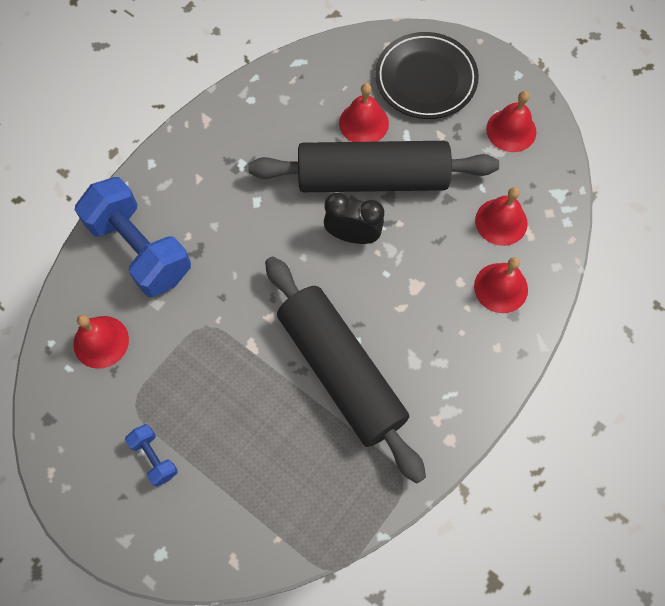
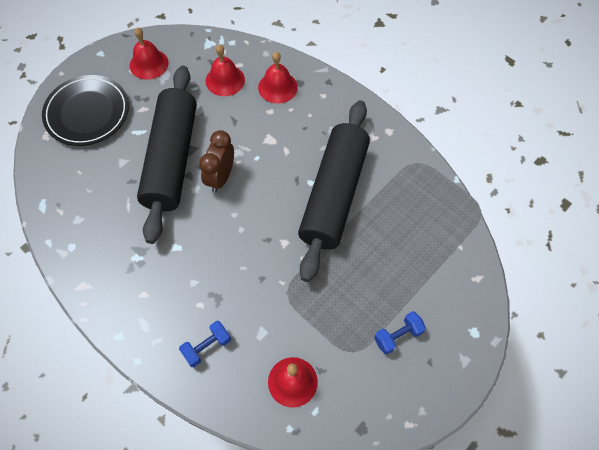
camera: 85 degrees left, 5 degrees down
blue dumbbell [75,177,191,297] -> blue dumbbell [179,321,231,367], size x0.45
black rolling pin [265,256,426,484] -> black rolling pin turned 45 degrees counterclockwise [298,100,370,282]
black clock [324,193,384,244] -> brown clock [199,130,234,193]
red bell [339,83,389,142] -> none

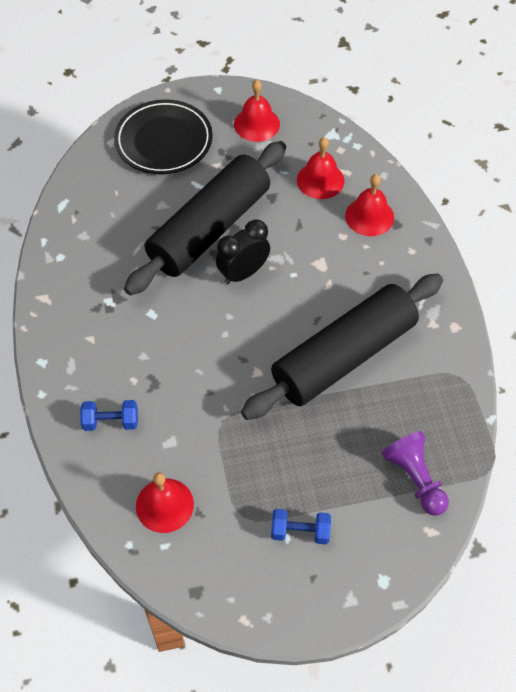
camera: 35 degrees right, 5 degrees down
brown clock [199,130,234,193] -> black clock [216,219,270,285]
none -> purple pawn [382,431,449,516]

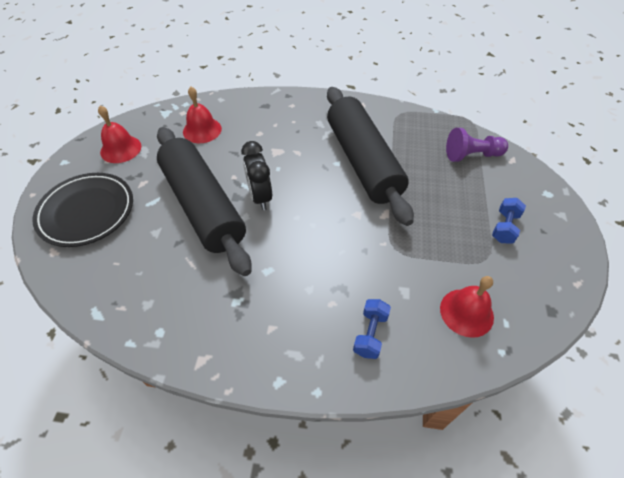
camera: 70 degrees left, 5 degrees down
red bell [345,174,394,236] -> none

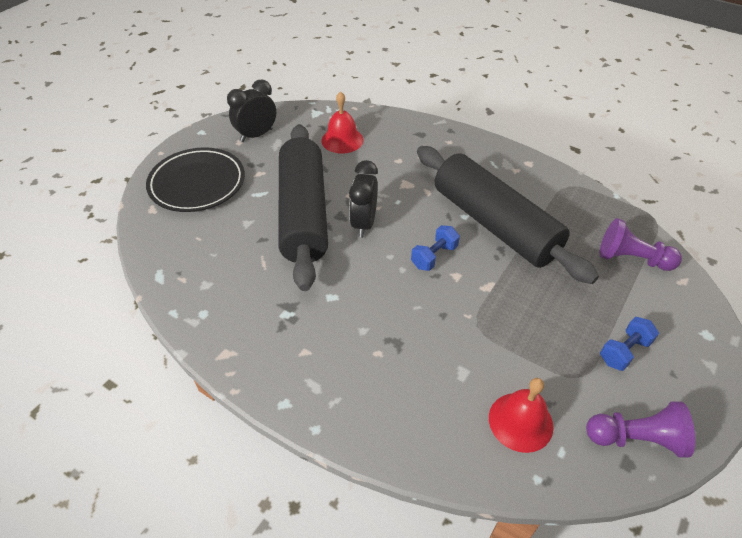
camera: 25 degrees right, 5 degrees down
red bell [98,106,141,163] -> black clock [227,79,276,142]
black rolling pin [327,87,414,226] -> black rolling pin turned 45 degrees counterclockwise [417,146,599,284]
blue dumbbell [353,299,391,359] -> blue dumbbell moved to [411,225,460,271]
none -> purple pawn [586,401,695,457]

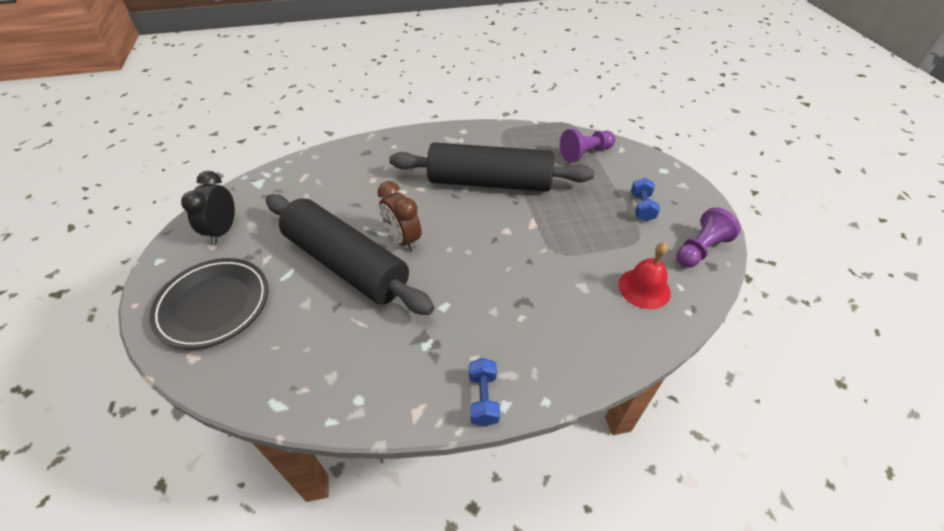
camera: 45 degrees left, 0 degrees up
red bell [321,91,363,154] -> none
black clock [349,160,378,238] -> brown clock [377,181,422,251]
blue dumbbell [411,225,460,271] -> blue dumbbell moved to [469,358,500,426]

